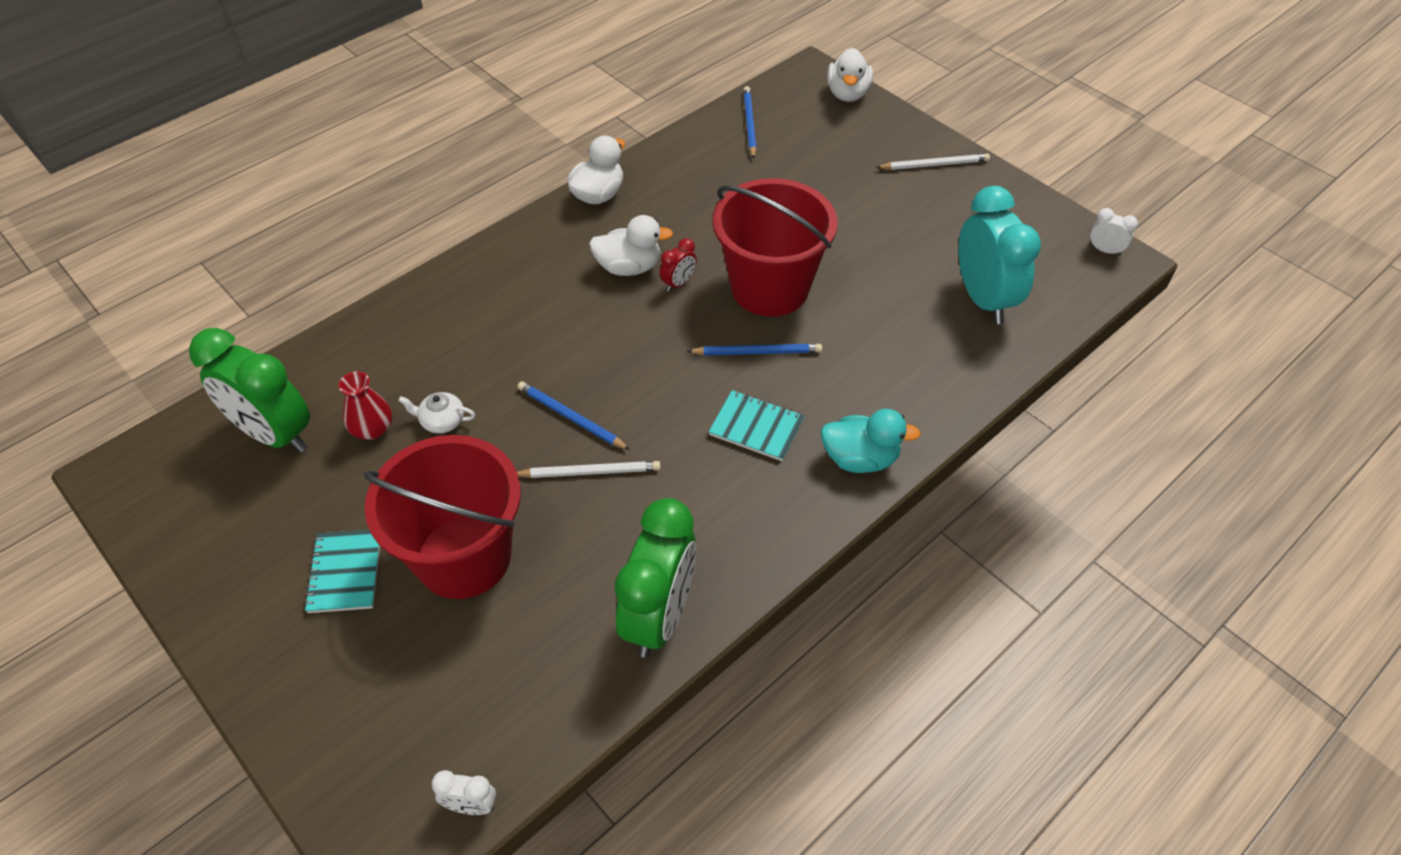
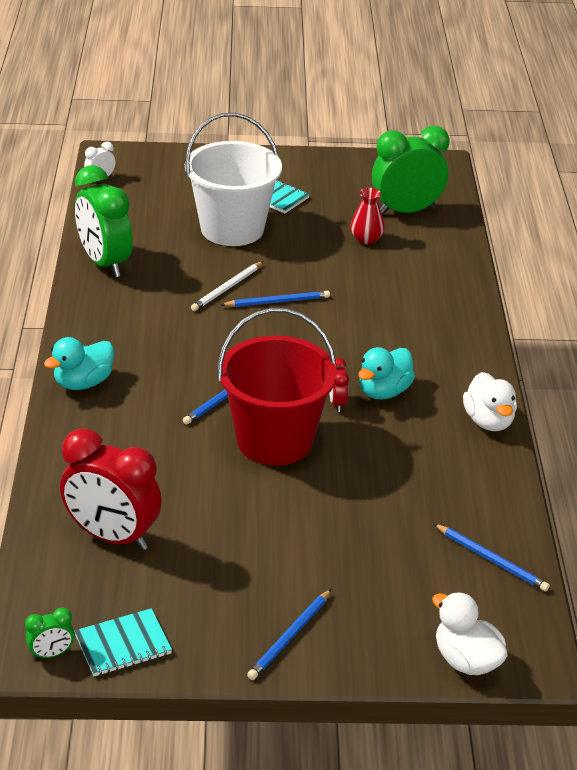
camera: 130 degrees right, 15 degrees down
red bucket [363,435,521,599] -> white bucket [185,113,282,246]
white teapot [398,392,475,433] -> none
white duck [589,215,673,276] -> turquoise duck [358,347,415,400]
turquoise notebook [709,390,804,461] -> turquoise notebook moved to [74,608,172,676]
white pencil [876,154,990,170] -> blue pencil [247,589,331,680]
turquoise clock [958,186,1041,324] -> red clock [60,429,162,550]
white clock [1089,208,1138,256] -> green clock [25,608,74,659]

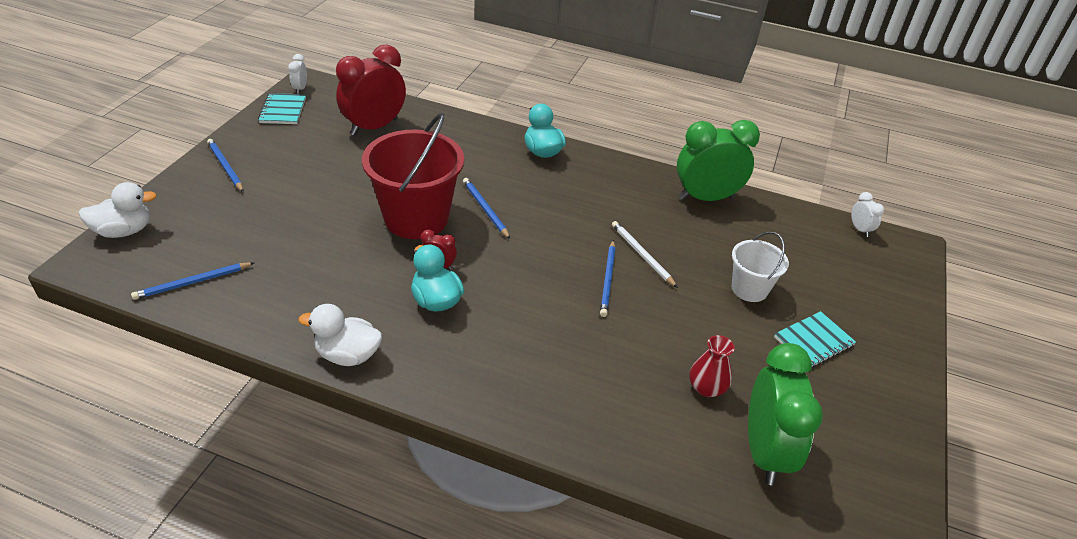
camera: 110 degrees right, 5 degrees up
green clock [25,608,74,659] -> white clock [288,54,307,94]
white bucket [185,113,282,246] -> white bucket [732,231,789,302], size x0.54

